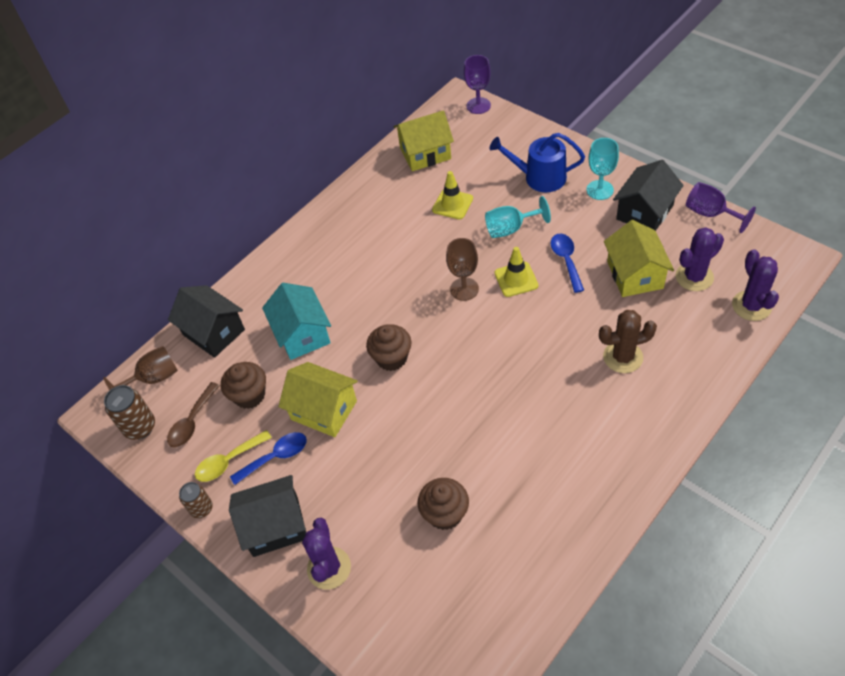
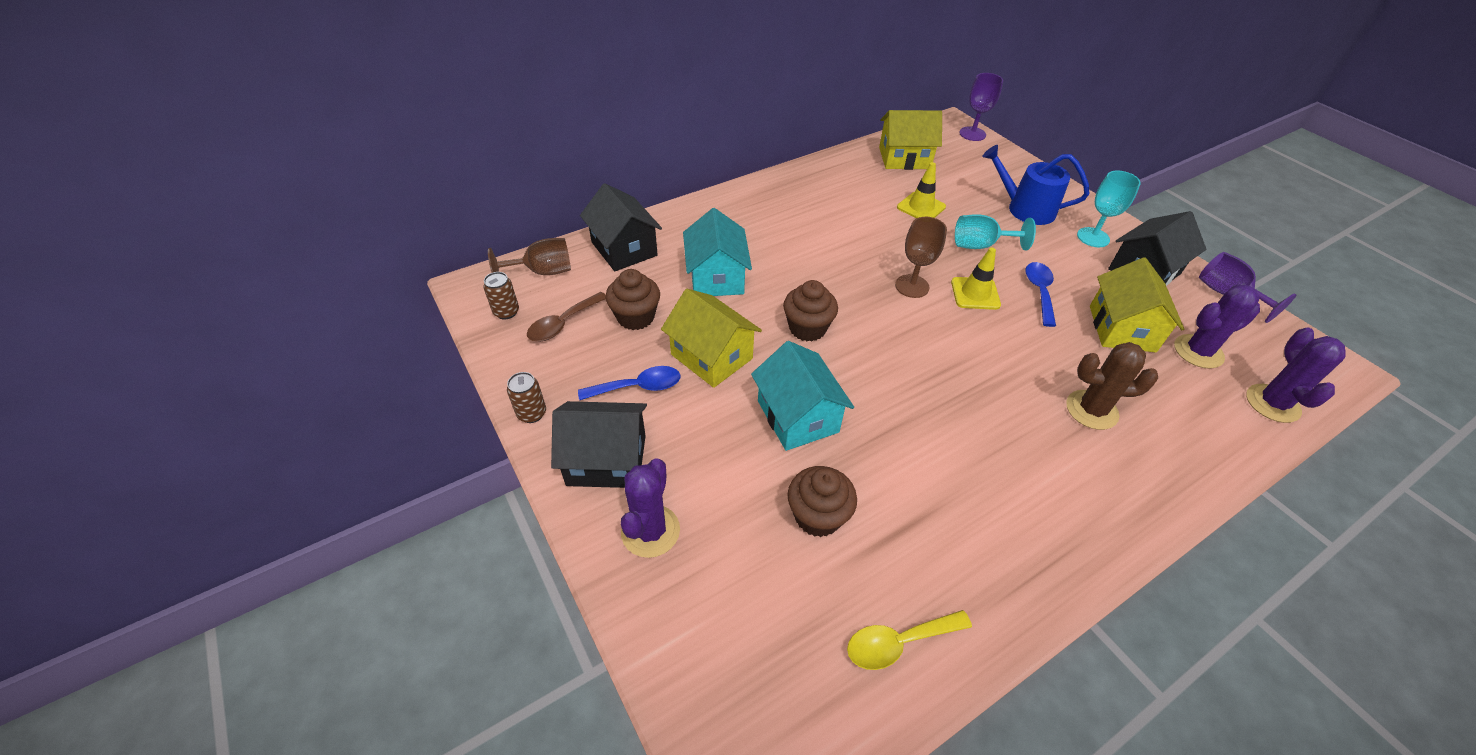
camera: 10 degrees right, 5 degrees down
brown can [104,385,155,440] -> brown can [483,272,519,319], size x0.66
yellow spoon [195,430,272,482] -> yellow spoon moved to [847,610,972,670]
none -> turquoise house [751,341,854,451]

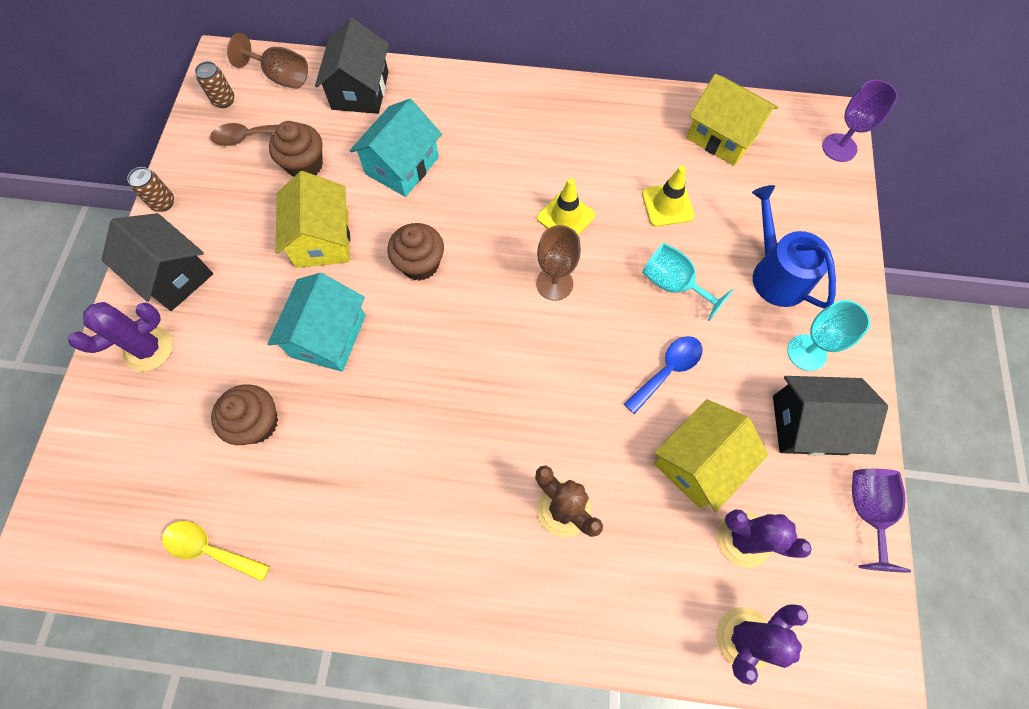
camera: 40 degrees right, 20 degrees up
blue spoon [578,366,681,400] -> none
yellow traffic cone [951,248,1001,310] -> yellow traffic cone moved to [537,178,596,235]

